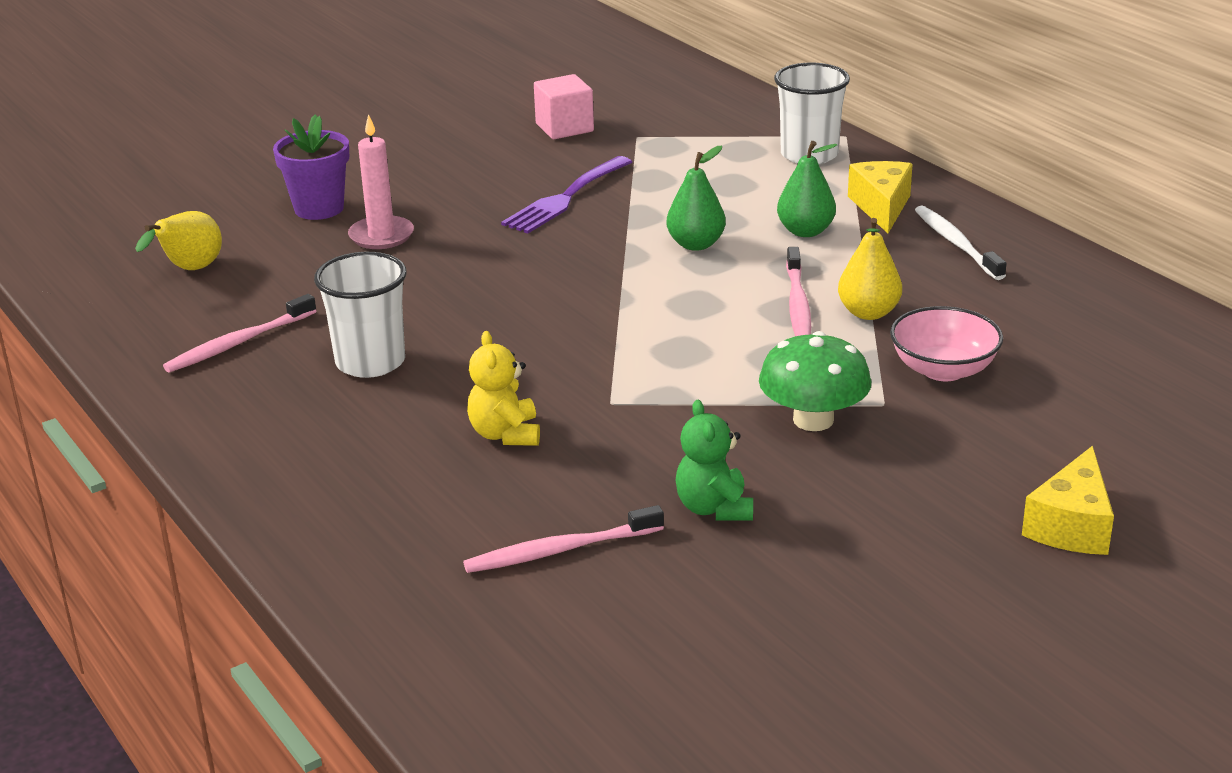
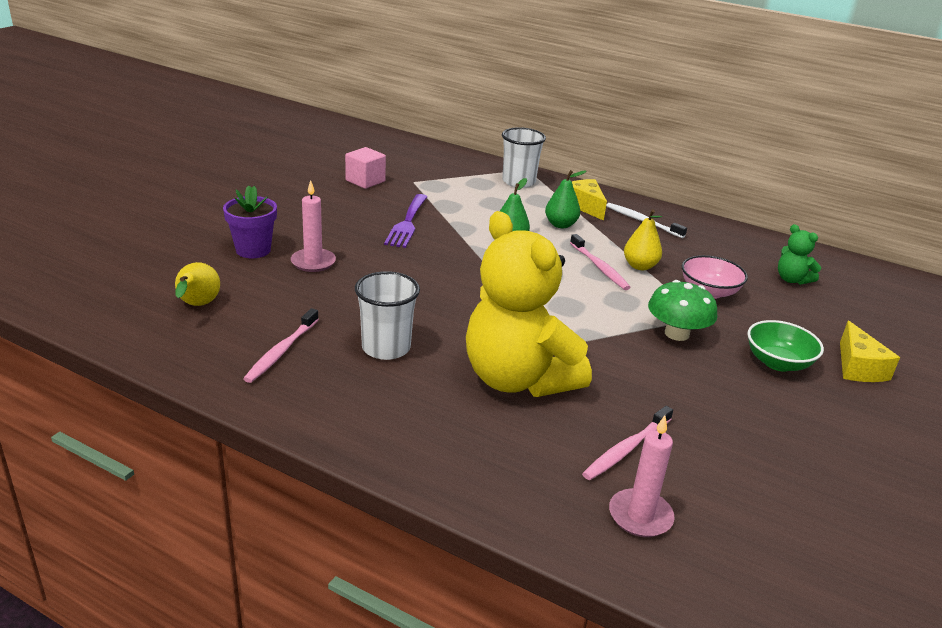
camera: 30 degrees left, 0 degrees up
yellow teddy bear [467,331,540,446] -> yellow teddy bear [466,211,592,397], size x2.38
green teddy bear [676,400,753,521] -> green teddy bear moved to [778,224,821,285]
none -> pink candle [609,415,675,537]
none -> green bowl [747,320,824,372]

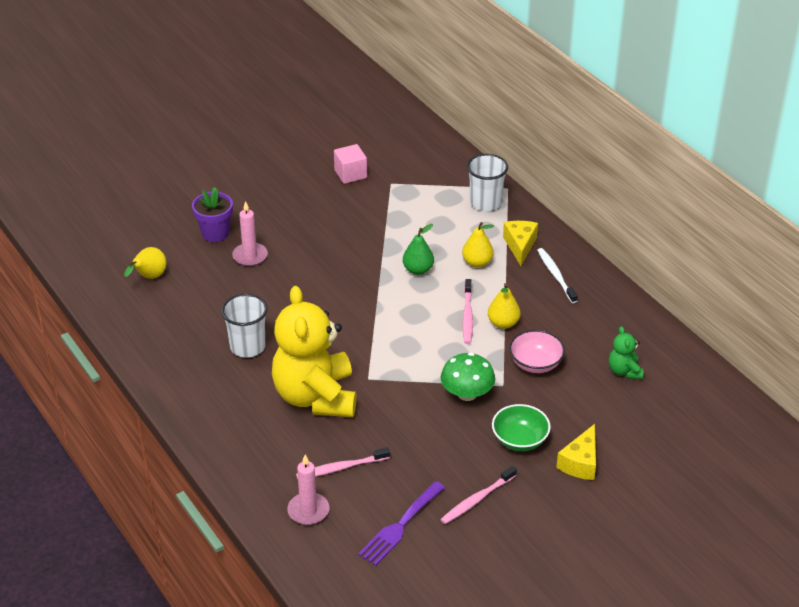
camera: 30 degrees right, 10 degrees up
pink toothbrush [243,308,319,383] -> pink toothbrush moved to [440,466,517,524]
purple fork [384,194,427,248] -> purple fork moved to [358,481,445,566]
green pear [545,170,586,228] -> yellow pear [462,222,494,268]

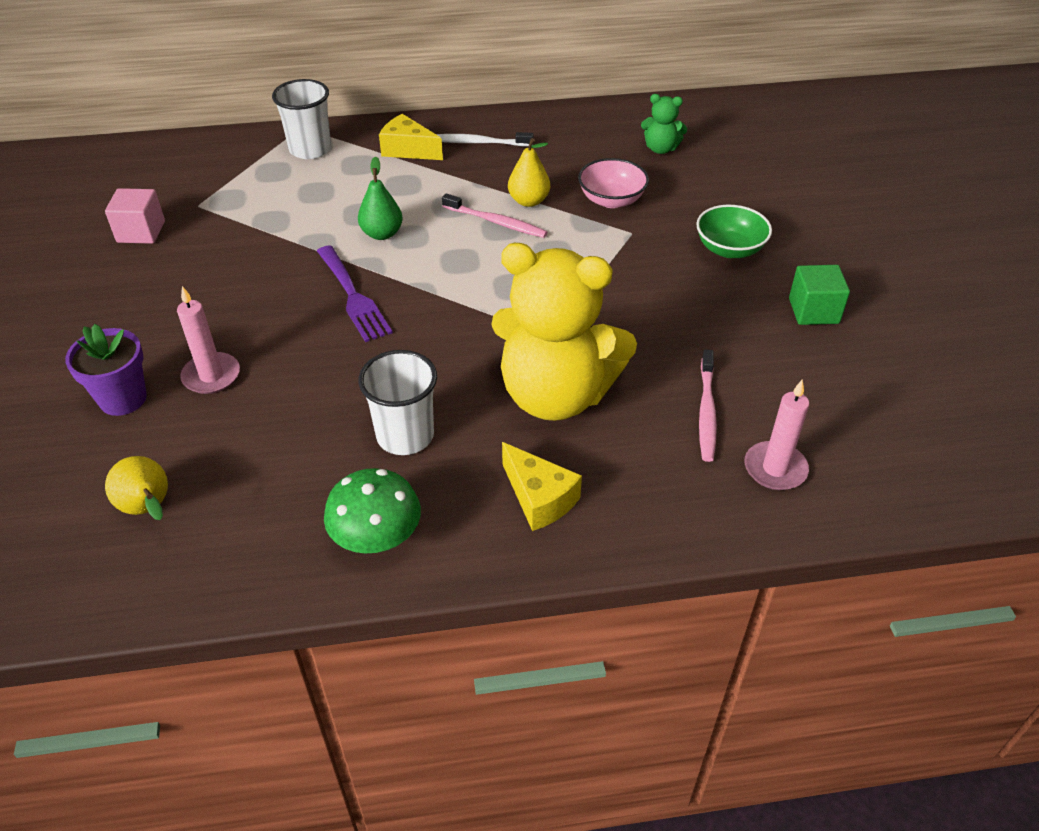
camera: 65 degrees left, 5 degrees up
purple fork [358,481,445,566] -> purple fork moved to [317,245,393,342]
pink toothbrush [440,466,517,524] -> green cube [789,265,850,325]
green mushroom [441,353,495,401] -> green mushroom moved to [324,468,421,553]
yellow pear [462,222,494,268] -> none
yellow cheese [556,424,596,480] -> yellow cheese moved to [502,442,582,531]

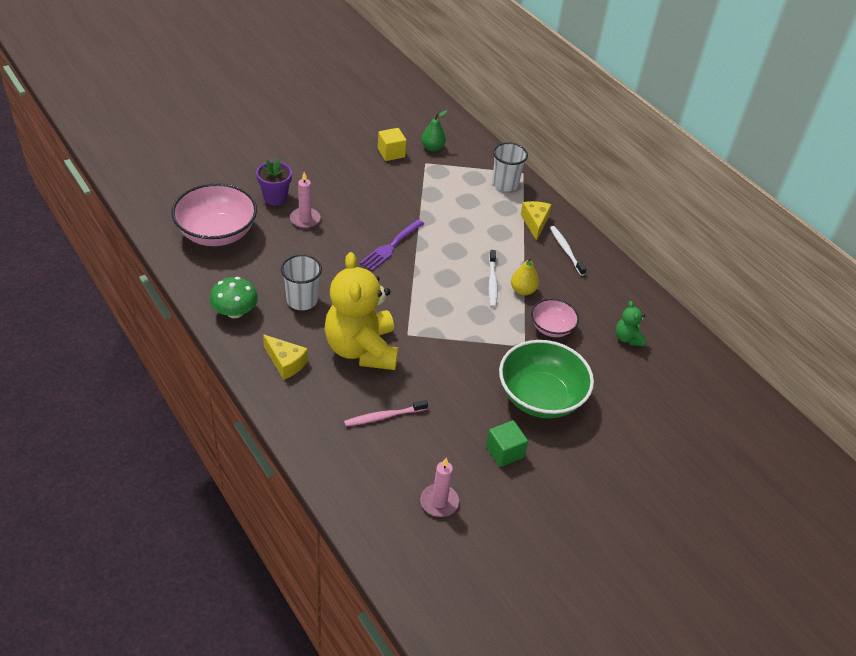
camera: 60 degrees right, 0 degrees up
pink cube [105,188,165,244] -> yellow cube [378,128,407,161]
yellow pear [105,456,168,520] -> pink bowl [171,183,257,246]
green pear [358,156,403,240] -> green pear moved to [421,110,447,151]
pink toothbrush [442,194,547,238] -> white toothbrush [489,250,498,307]
yellow cheese [502,442,582,531] -> yellow cheese turned 75 degrees counterclockwise [263,334,308,380]
green bowl [696,205,772,258] -> green bowl [499,340,594,418], size x1.82
pink candle [745,380,809,490] -> pink candle moved to [420,457,459,517]

